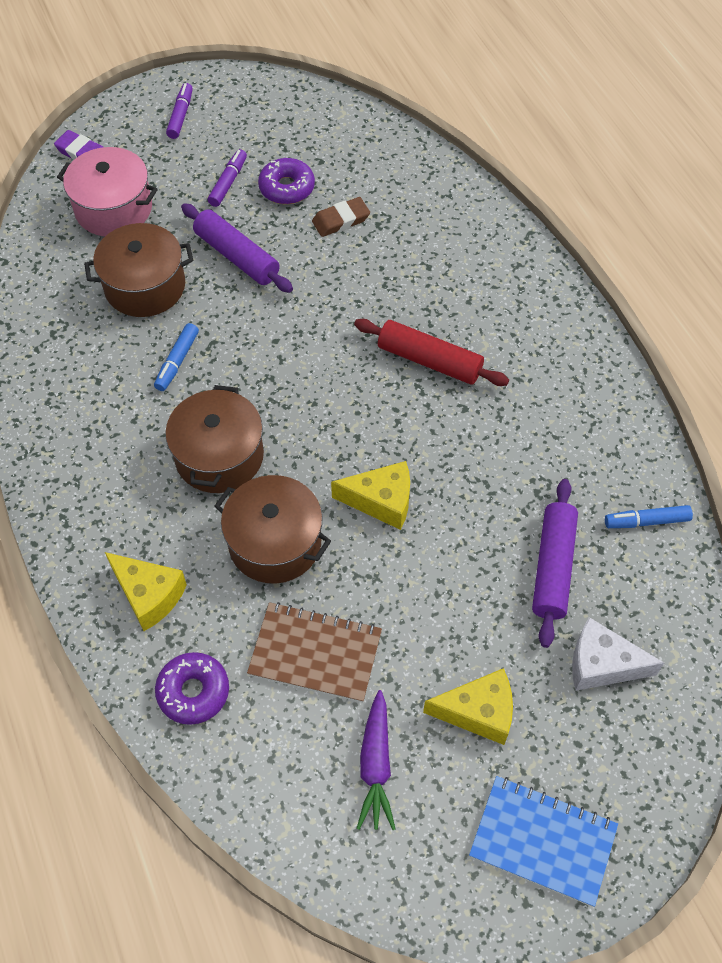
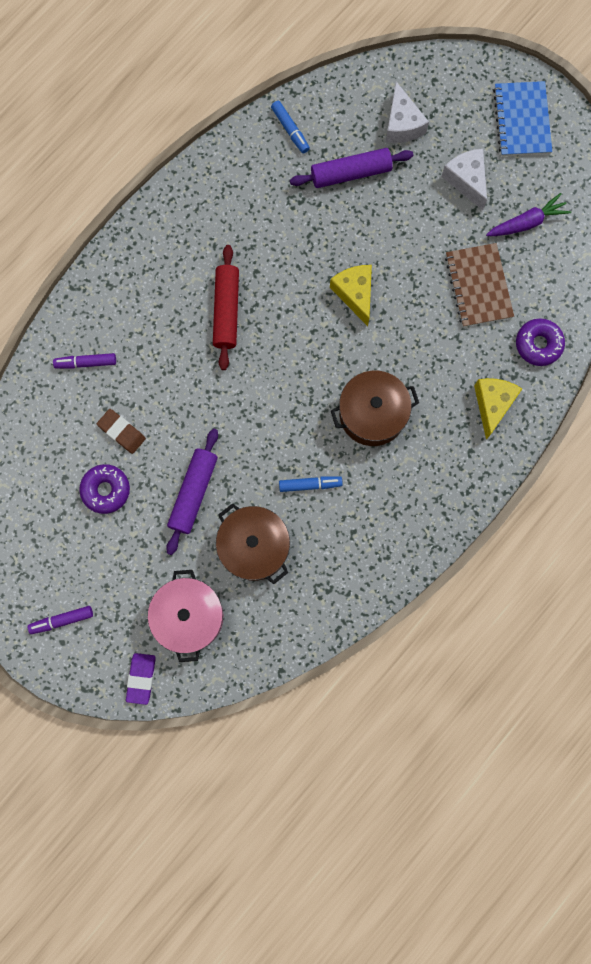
camera: 115 degrees left, 20 degrees up
purple marker [208,149,247,207] -> purple marker moved to [53,353,116,369]
brown pot [215,475,331,584] -> none
yellow cheese [423,668,513,745] -> white cheese [441,149,487,210]

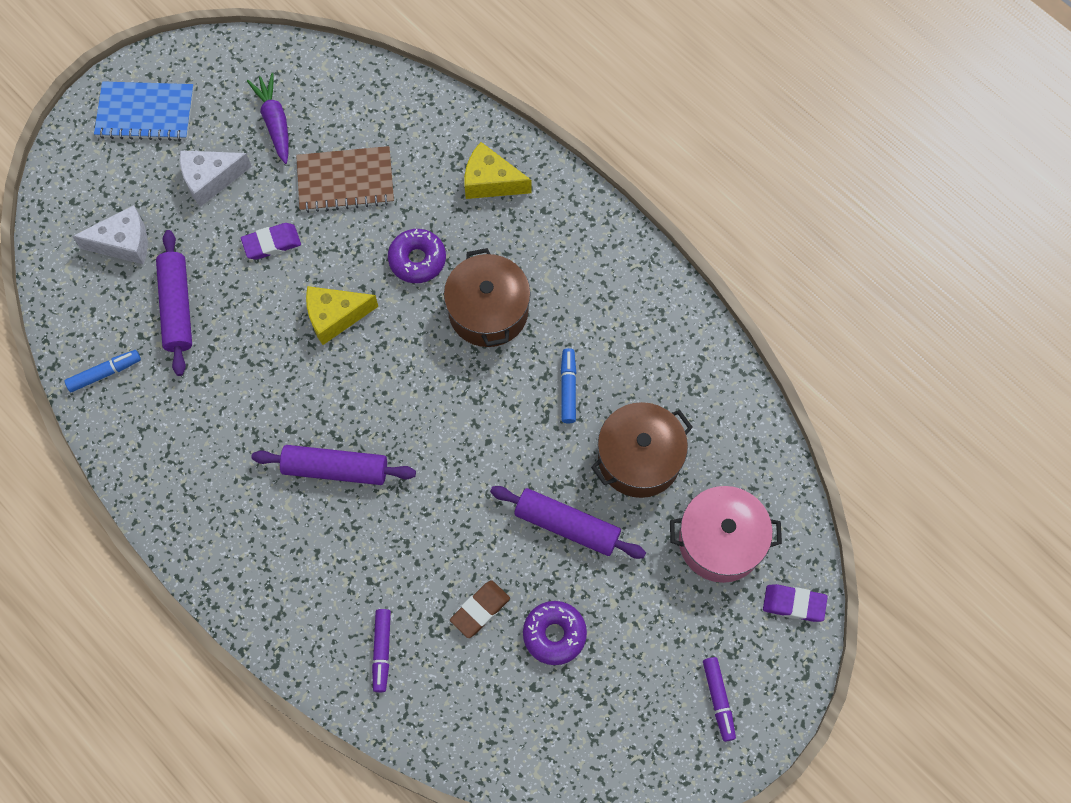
camera: 85 degrees left, 10 degrees down
red rolling pin [213,245,239,370] -> purple rolling pin [252,445,416,485]
purple donut [516,318,565,366] -> purple donut moved to [388,229,446,283]
none -> purple eraser [241,223,301,260]

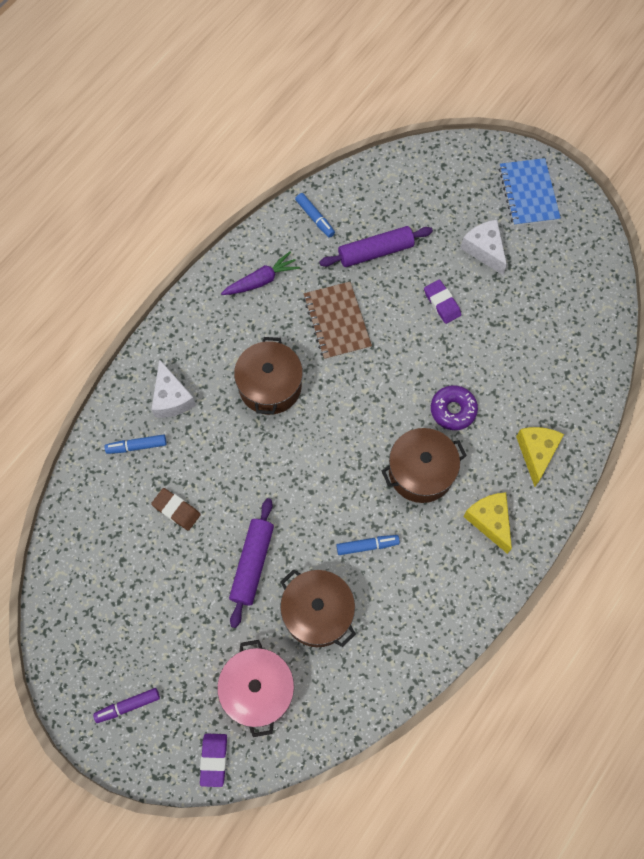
camera: 80 degrees right, 0 degrees up
white cheese [72,205,148,265] -> white cheese moved to [151,359,196,418]
purple carrot [247,73,289,164] -> purple carrot moved to [221,251,300,295]
purple rolling pin [252,445,416,485] -> brown pot [234,337,303,415]
brown notebook [296,146,394,213] -> brown notebook moved to [303,282,372,360]
yellow cheese [306,286,378,345] -> yellow cheese moved to [463,492,512,554]
purple marker [372,609,391,692] -> blue marker [105,434,167,454]
purple donut [523,601,587,665] -> none

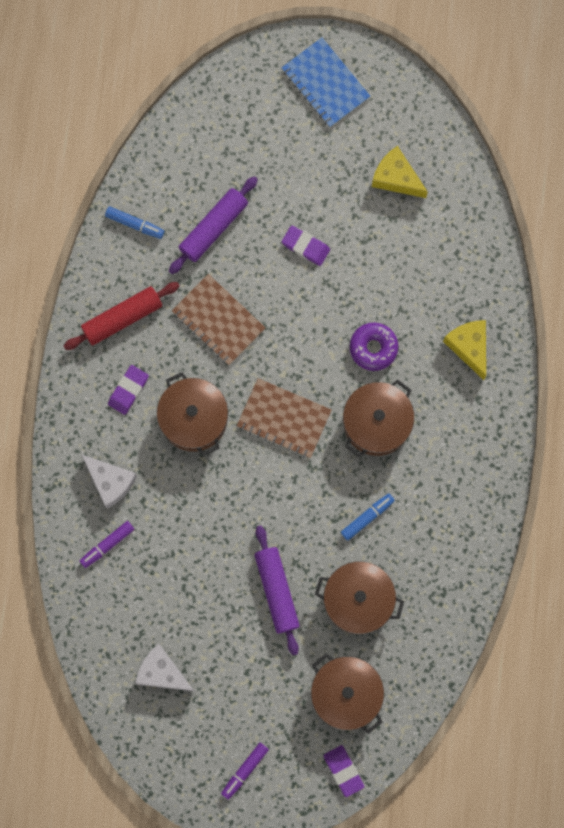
camera: 30 degrees left, 10 degrees up
blue marker [105,434,167,454] -> purple marker [80,521,134,568]
brown eraser [151,488,201,531] -> none
pink pot [217,640,294,737] -> brown pot [311,653,384,734]
purple carrot [221,251,300,295] -> red rolling pin [64,282,180,350]
white cheese [461,220,507,275] -> white cheese moved to [135,644,194,691]
yellow cheese [463,492,512,554] -> yellow cheese moved to [372,146,428,198]
none -> purple eraser [108,365,149,415]
none -> brown notebook [237,378,332,458]

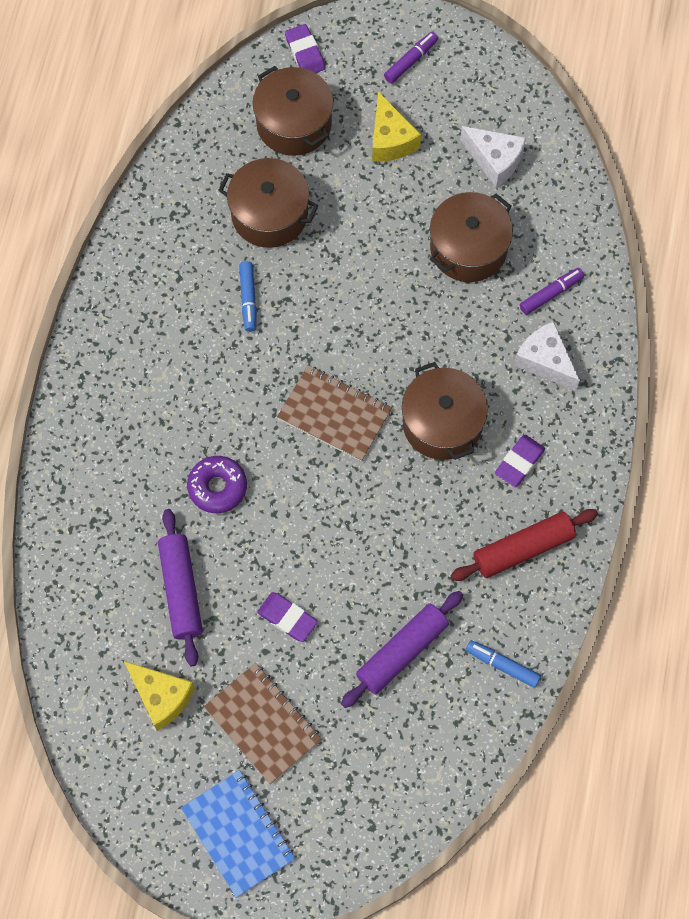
camera: 175 degrees left, 10 degrees down
brown notebook [172,274,265,365] -> brown notebook moved to [204,663,322,784]
purple rolling pin [254,526,300,656] -> purple rolling pin moved to [158,509,203,666]
blue marker [341,494,395,541] -> blue marker turned 60 degrees counterclockwise [239,261,257,332]
brown pot [343,380,414,457] -> brown pot moved to [430,192,513,282]
yellow cheese [443,320,486,380] -> yellow cheese moved to [372,91,421,162]

